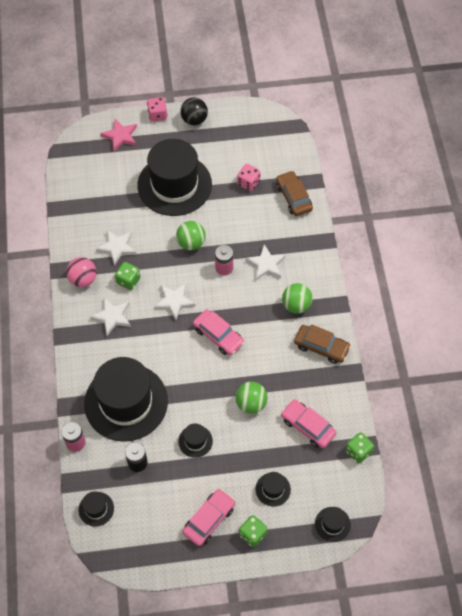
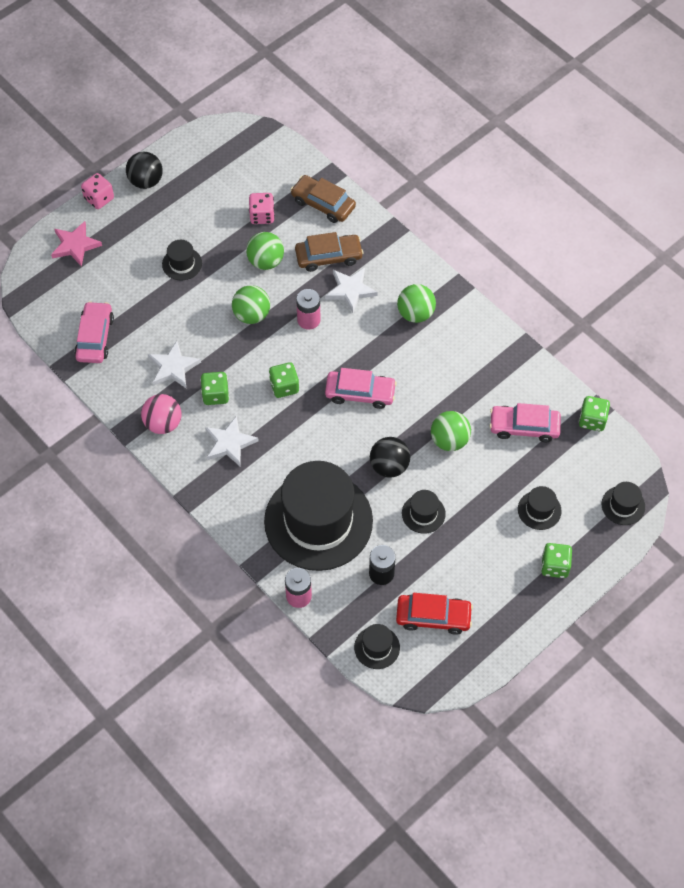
camera: 35 degrees left, 0 degrees up
black hat [137,139,212,216] -> black hat [162,240,202,281], size x0.40
white star [154,283,196,320] -> green dice [269,362,299,398]
pink car [183,489,235,546] -> pink car moved to [74,301,114,363]
brown car [294,325,351,364] -> brown car moved to [295,232,364,272]
none -> green ball [246,232,284,270]
none -> black ball [370,437,410,478]
none -> red car [396,593,473,635]

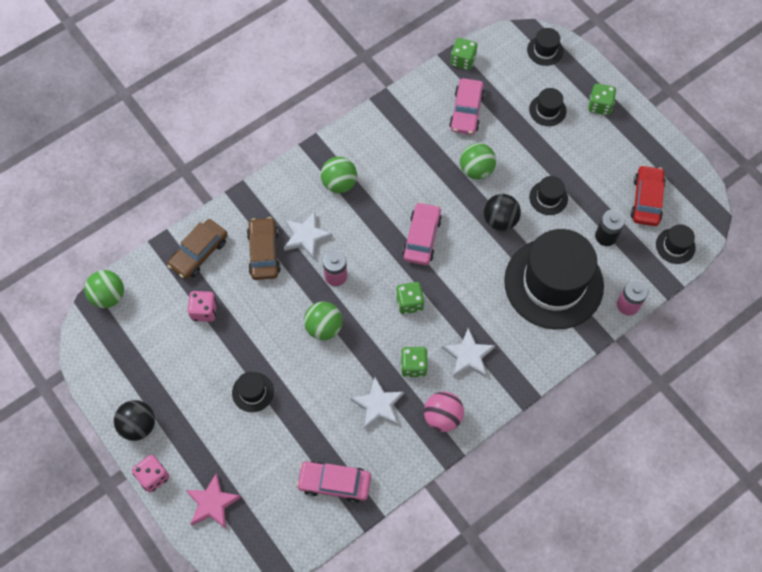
camera: 85 degrees left, 5 degrees up
green ball [246,232,284,270] -> green ball moved to [84,270,124,308]

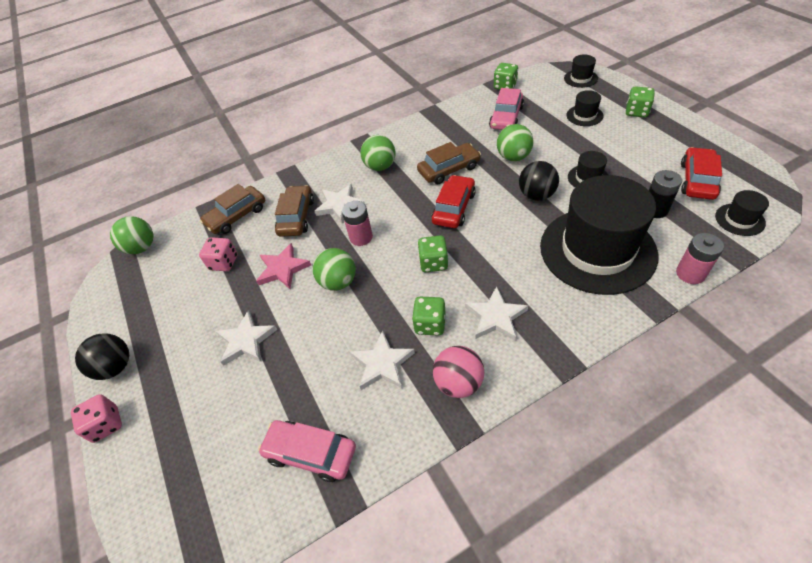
camera: 15 degrees right, 15 degrees down
pink star [186,473,242,529] -> pink star moved to [256,243,311,289]
black hat [232,372,274,412] -> white star [216,310,277,366]
pink car [402,202,442,265] -> red car [432,175,475,228]
none -> brown car [417,142,481,184]

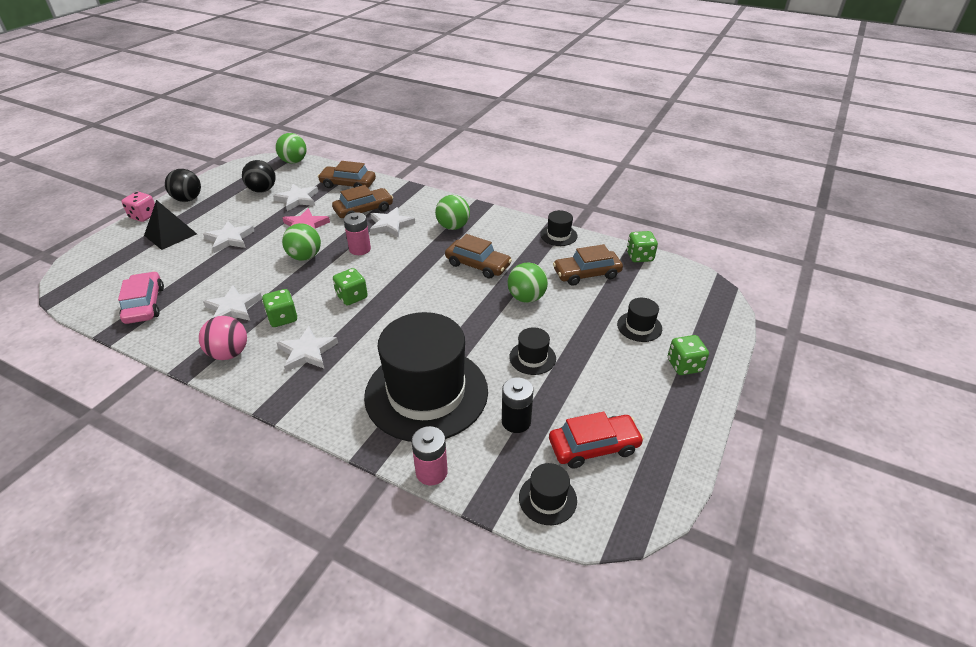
camera: 50 degrees right, 10 degrees down
pink dice [199,237,238,271] -> white star [273,184,318,211]
red car [432,175,475,228] -> none
pink car [489,88,524,130] -> brown car [553,244,623,286]
black ball [519,161,559,201] -> black ball moved to [242,160,276,193]
black hat [564,55,598,88] -> black hat moved to [540,210,578,246]
none -> black pyramid [144,200,197,250]

